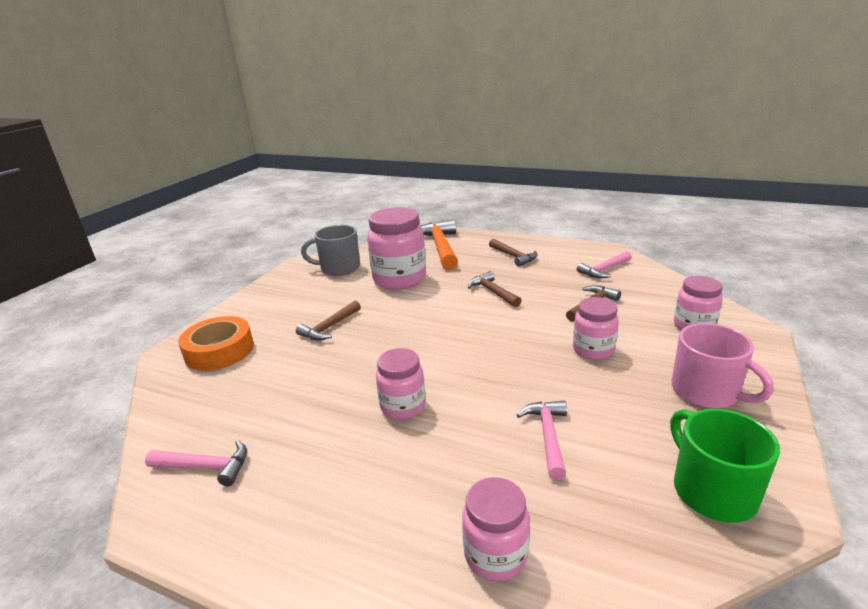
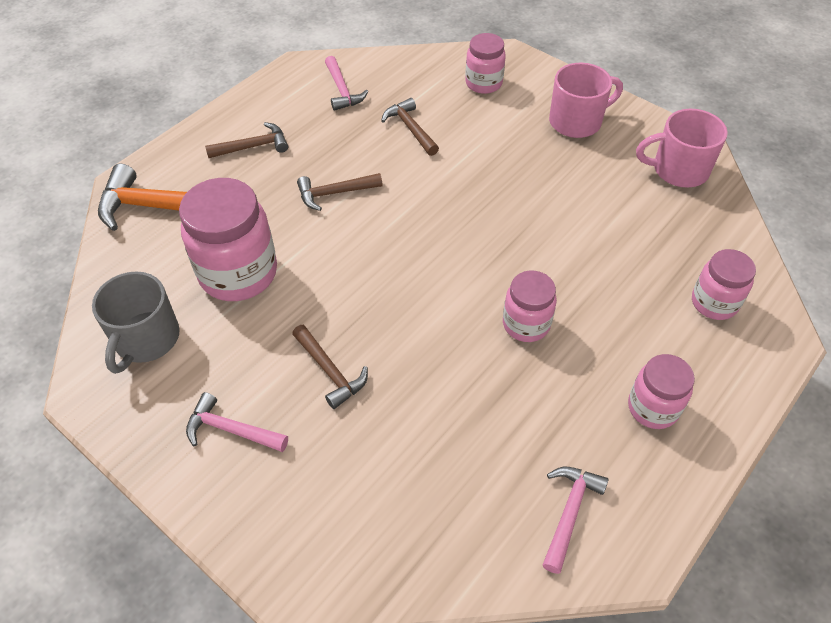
camera: 75 degrees left, 25 degrees up
orange tape [178,316,254,371] -> none
pink hammer [517,401,567,480] -> pink hammer moved to [186,392,288,452]
pink jar [573,297,619,360] -> pink jar moved to [628,354,695,429]
green mug [670,409,780,523] -> pink mug [636,109,728,187]

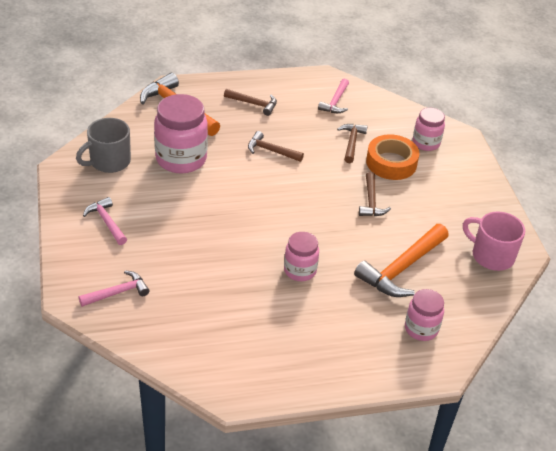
camera: 35 degrees right, 10 degrees down
brown hammer [292,325,368,409] -> brown hammer moved to [359,172,391,216]
pink hammer [543,467,609,574] -> pink hammer moved to [79,270,149,307]
pink mug [549,62,623,138] -> none
pink jar [628,354,695,429] -> none
none -> orange hammer [354,224,449,297]
none -> orange tape [366,134,419,180]

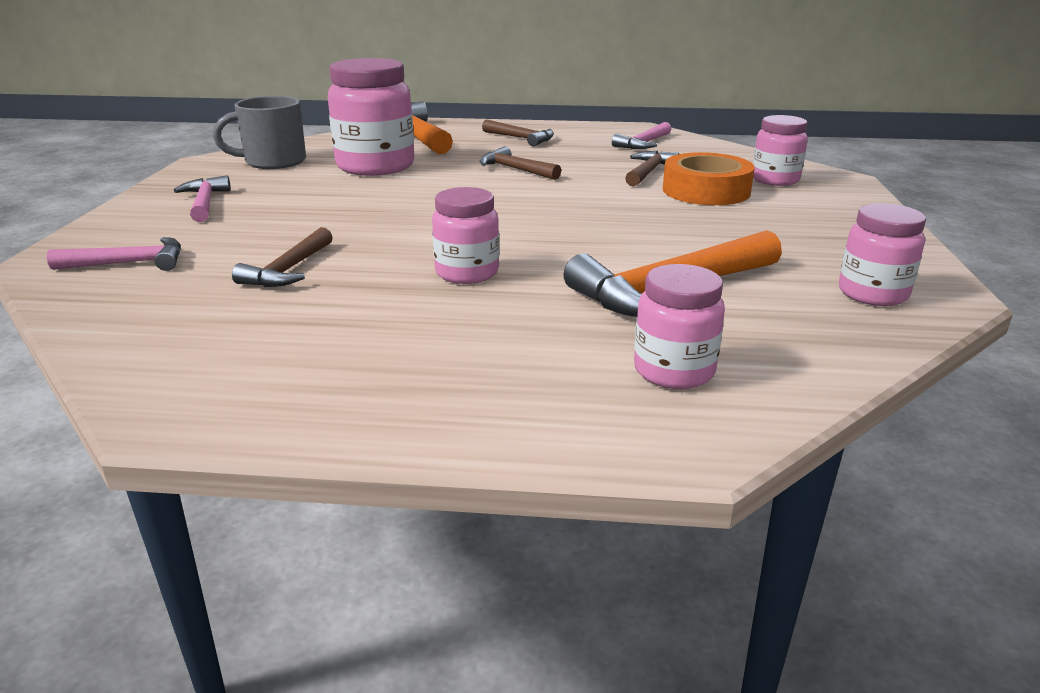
camera: 20 degrees right, 15 degrees down
brown hammer [359,172,391,216] -> brown hammer moved to [232,227,333,287]
pink mug [463,211,525,271] -> pink jar [839,203,926,306]

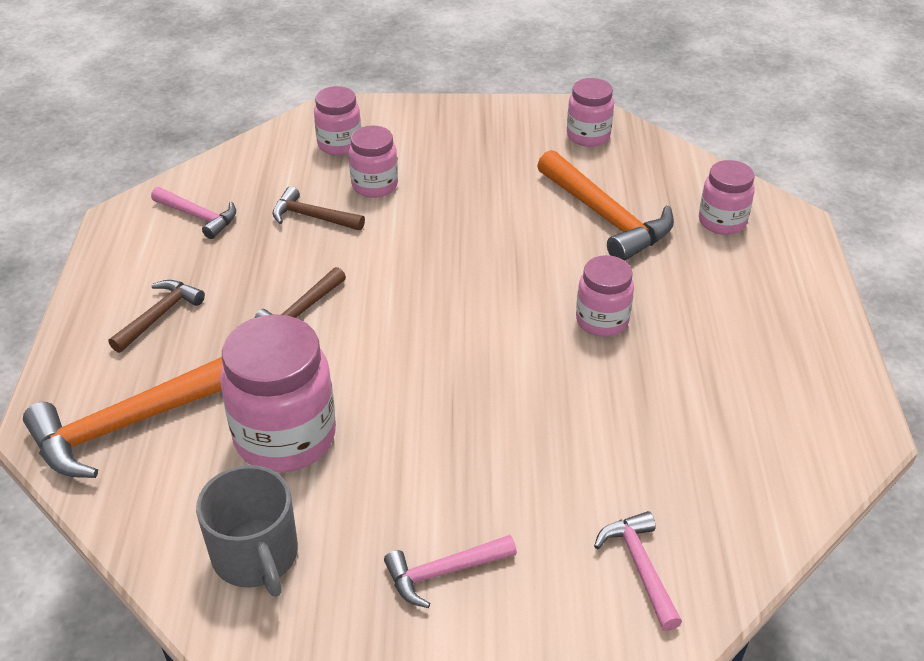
camera: 95 degrees left, 15 degrees up
brown hammer [232,227,333,287] -> none
orange tape [663,152,755,205] -> pink jar [349,125,398,198]

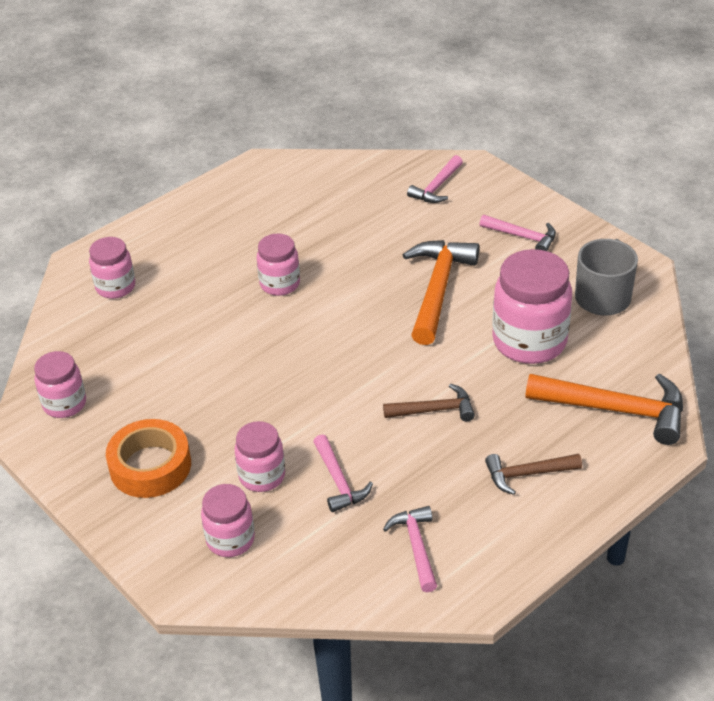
camera: 130 degrees left, 0 degrees up
brown hammer [272,186,365,231] -> pink hammer [313,434,373,512]
orange hammer [537,150,674,261] -> orange hammer moved to [403,240,479,345]
none -> orange tape [106,419,191,498]

